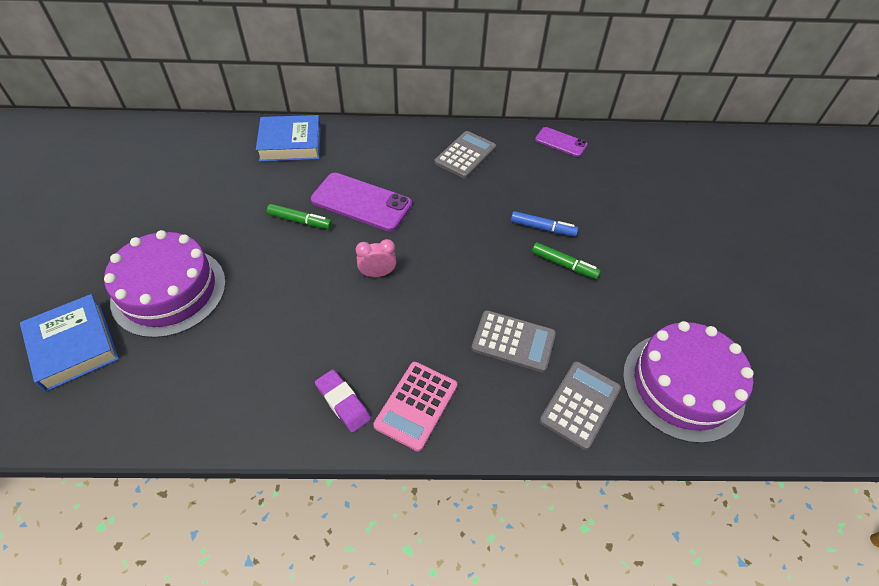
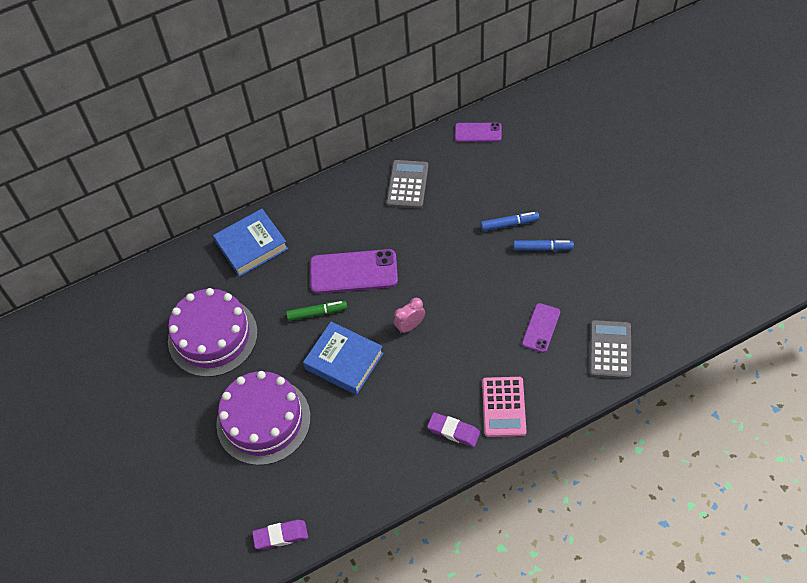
camera: 20 degrees left, 5 degrees up
blue book [20,294,119,392] -> blue book moved to [303,321,384,395]
grey calculator [471,310,556,372] -> purple phone [522,303,560,353]
green marker [532,242,601,279] -> blue marker [514,240,574,251]
purple cake [623,321,754,443] -> purple cake moved to [168,288,258,377]
none -> purple eraser [252,520,308,550]

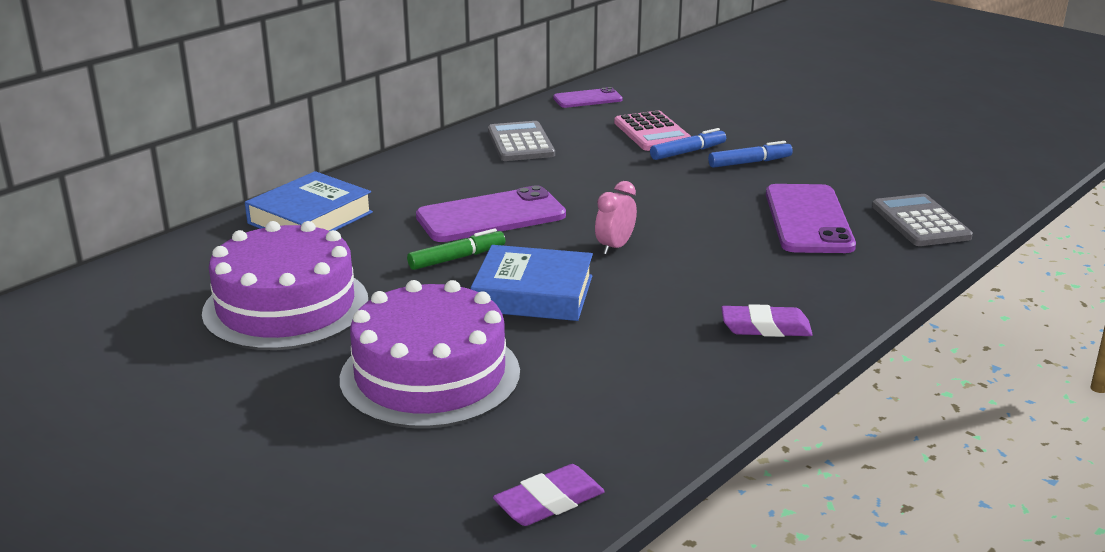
camera: 25 degrees left, 30 degrees down
pink calculator [482,377,526,437] -> pink calculator moved to [614,111,691,151]
purple phone [522,303,560,353] -> purple phone [766,184,856,253], size x1.74

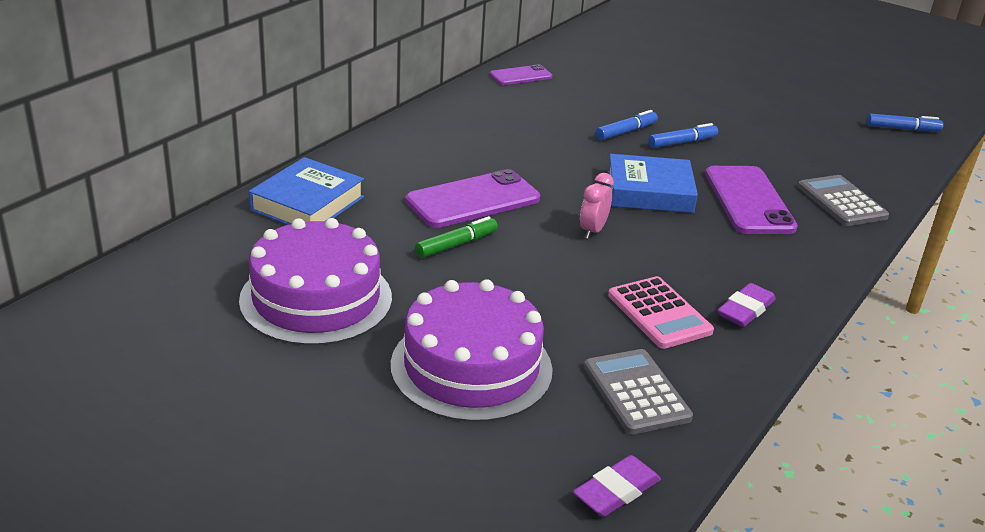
camera: 10 degrees left, 5 degrees up
blue book [471,245,593,321] -> blue book moved to [607,154,698,213]
grey calculator [488,121,555,161] -> grey calculator moved to [584,349,693,434]
pink calculator [614,111,691,151] -> pink calculator moved to [608,276,714,349]
purple eraser [721,304,813,337] -> purple eraser turned 45 degrees counterclockwise [717,283,776,327]
none -> blue marker [867,114,944,131]

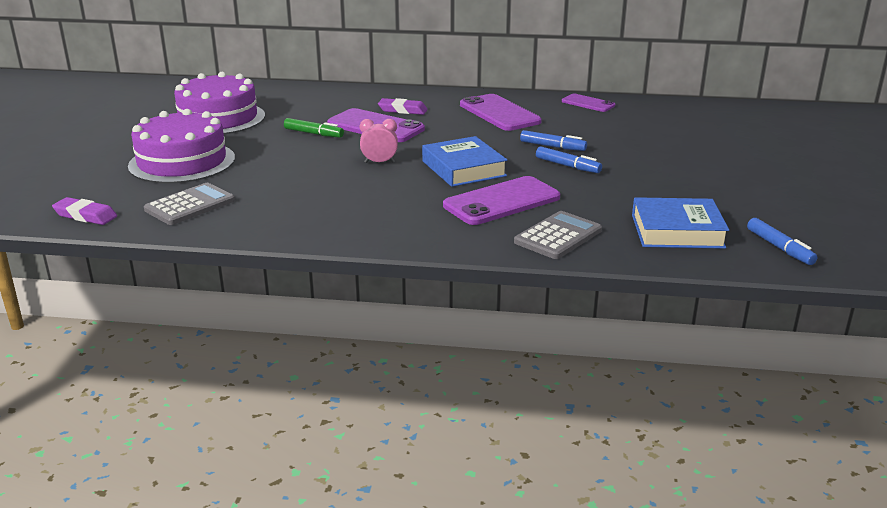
camera: 65 degrees right, 5 degrees down
blue book [249,157,364,225] -> blue book moved to [632,197,729,249]
pink calculator [608,276,714,349] -> none
purple eraser [717,283,776,327] -> purple eraser moved to [378,98,428,115]
none -> purple phone [460,94,542,131]

